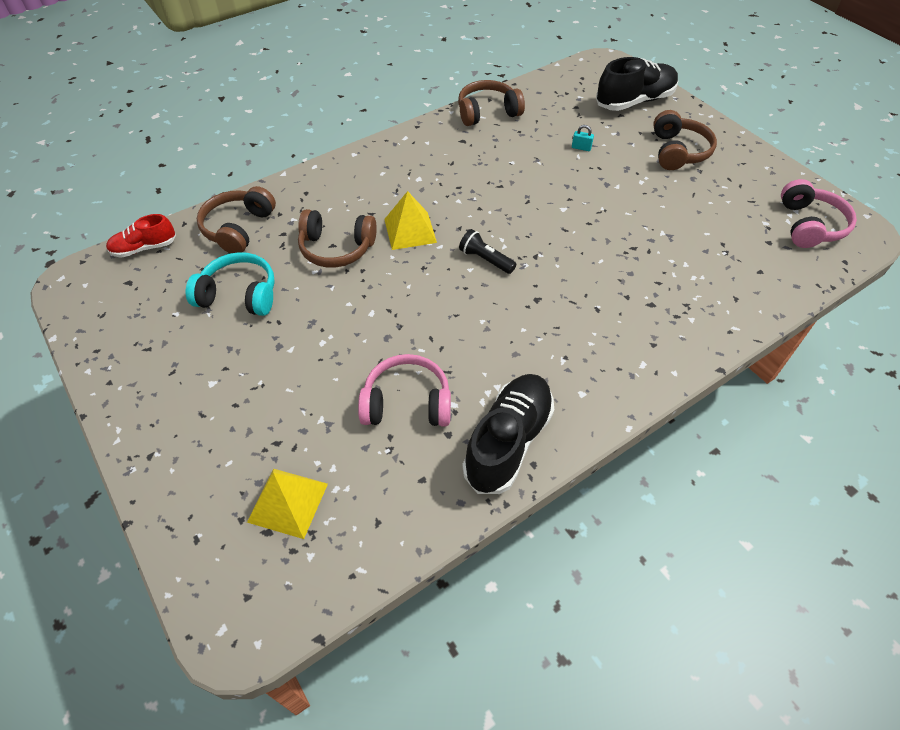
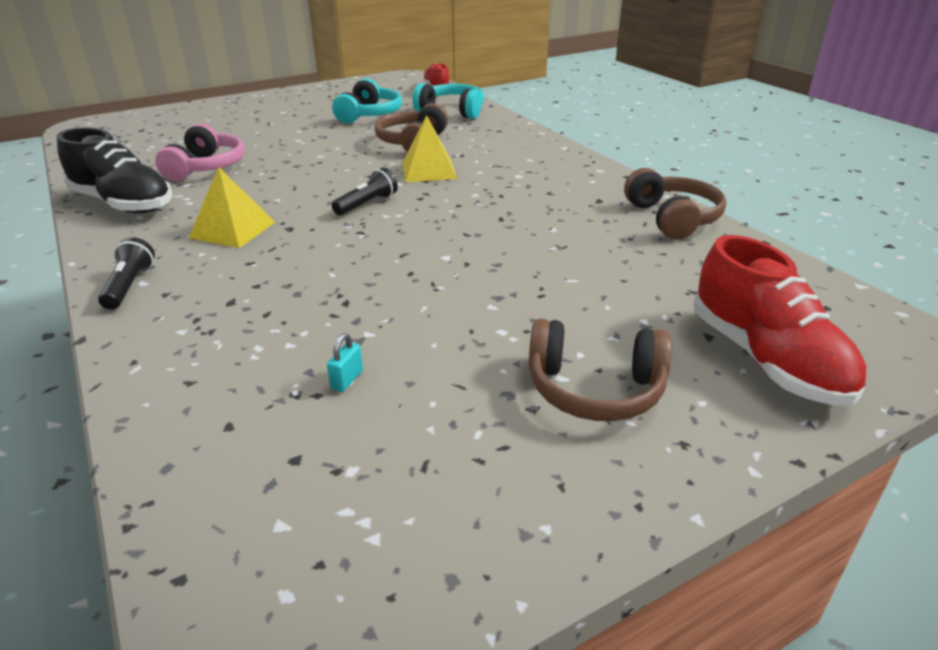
camera: 95 degrees right, 20 degrees down
brown headphones [197,186,276,253] -> turquoise headphones [412,83,484,119]
yellow pyramid [247,469,328,539] -> yellow pyramid moved to [189,167,275,248]
turquoise padlock [572,125,594,151] -> turquoise padlock moved to [327,333,363,392]
black shoe [596,57,678,111] -> red shoe [694,235,866,406]
pink headphones [781,179,857,248] -> none
none -> black flashlight [98,237,155,310]

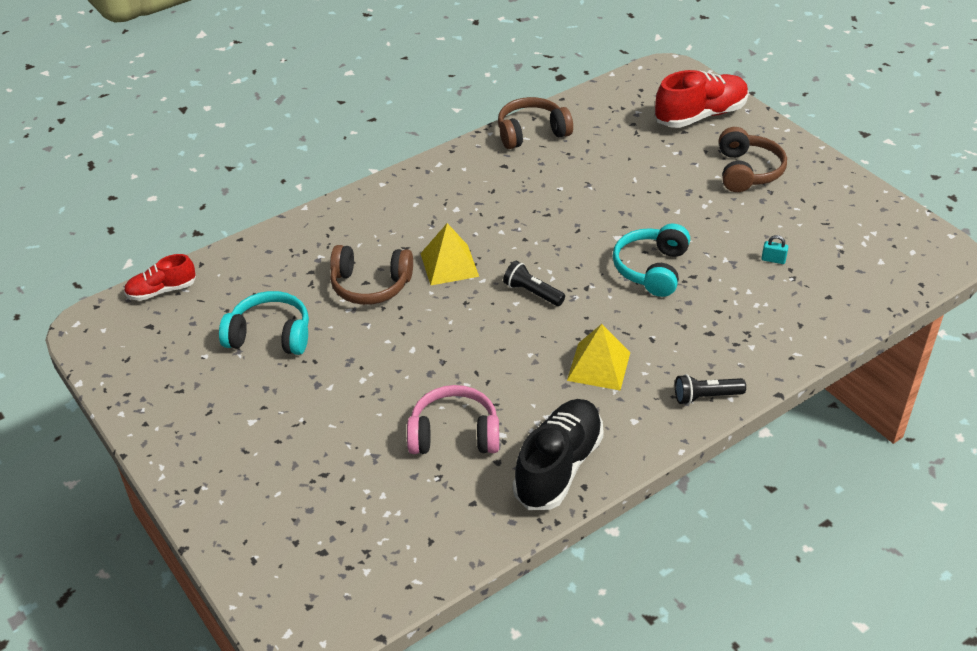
camera: 95 degrees left, 10 degrees up
turquoise headphones [412,83,484,119] -> turquoise headphones moved to [613,224,690,297]

